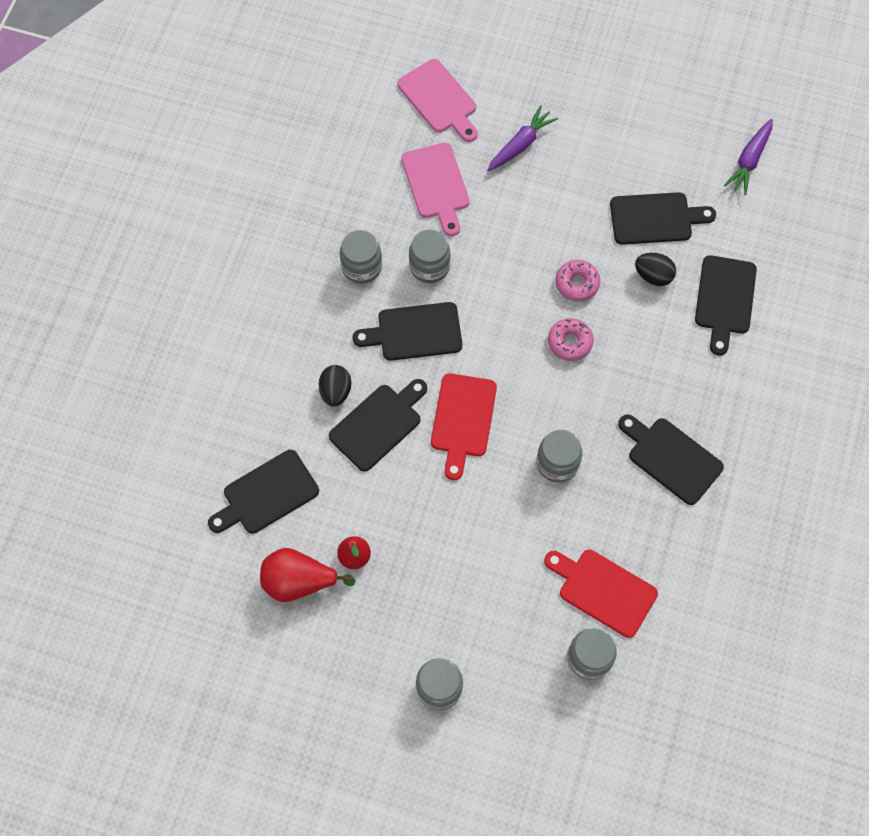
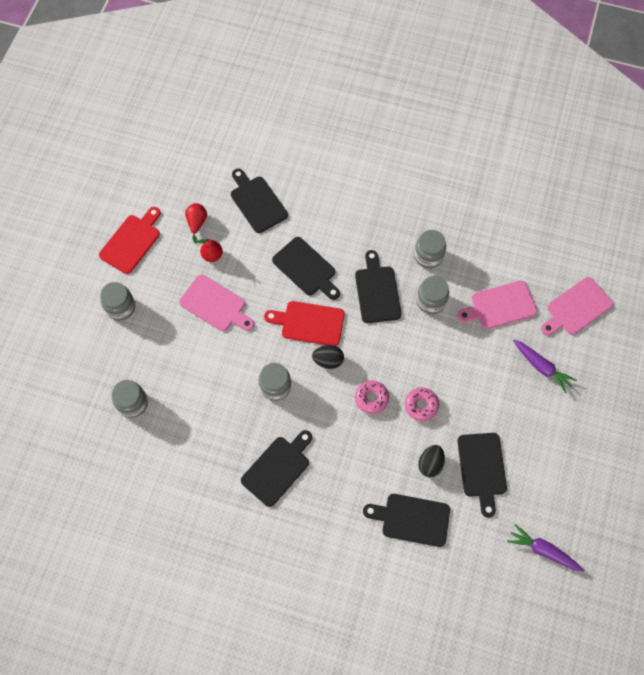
camera: 90 degrees right, 0 degrees up
red pear [260,548,355,602] -> red pear [185,203,207,244], size x0.63
black egg [319,365,351,407] -> black egg moved to [312,345,344,369]
red cutting board [544,550,658,638] -> red cutting board moved to [99,207,161,274]
none -> pink cutting board [179,275,254,331]

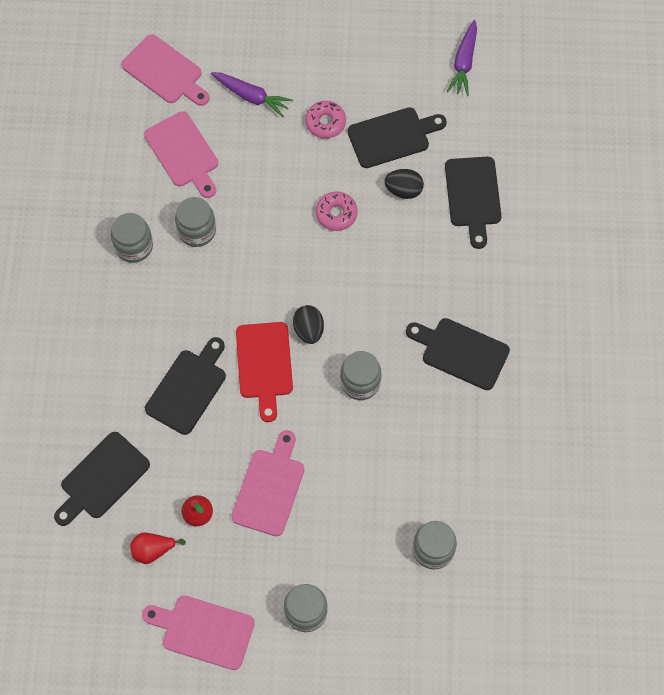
camera: 105 degrees left, 0 degrees up
red cutting board [99,207,161,274] -> pink cutting board [142,595,255,670]
black cutting board [355,250,401,323] -> none
pink donut [355,381,389,414] -> pink donut moved to [305,101,346,139]
purple carrot [513,340,577,393] -> purple carrot turned 90 degrees clockwise [211,72,293,117]

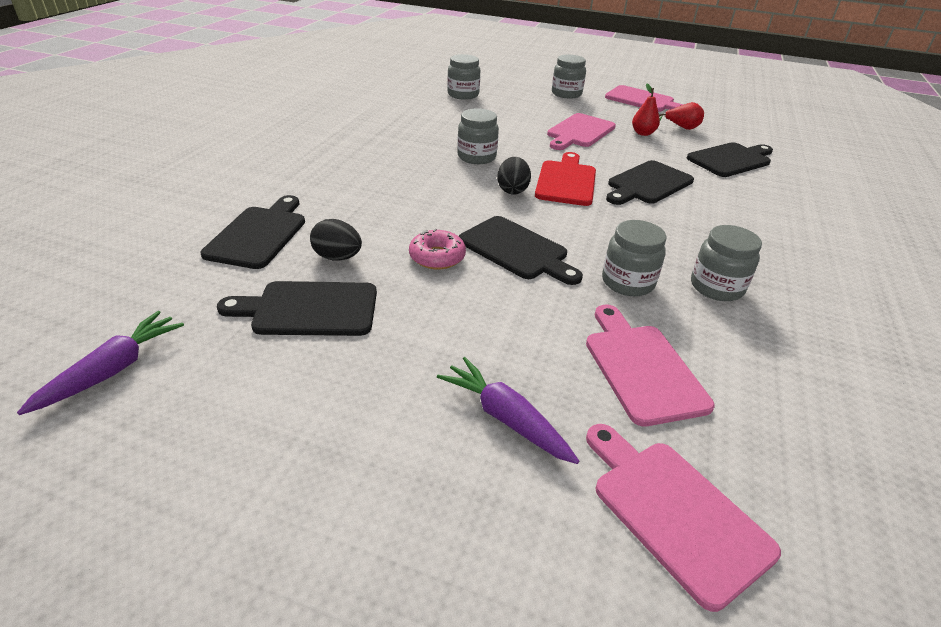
camera: 165 degrees left, 30 degrees down
pink donut [305,101,346,139] -> none
black cutting board [406,318,510,390] -> black cutting board moved to [459,216,583,285]

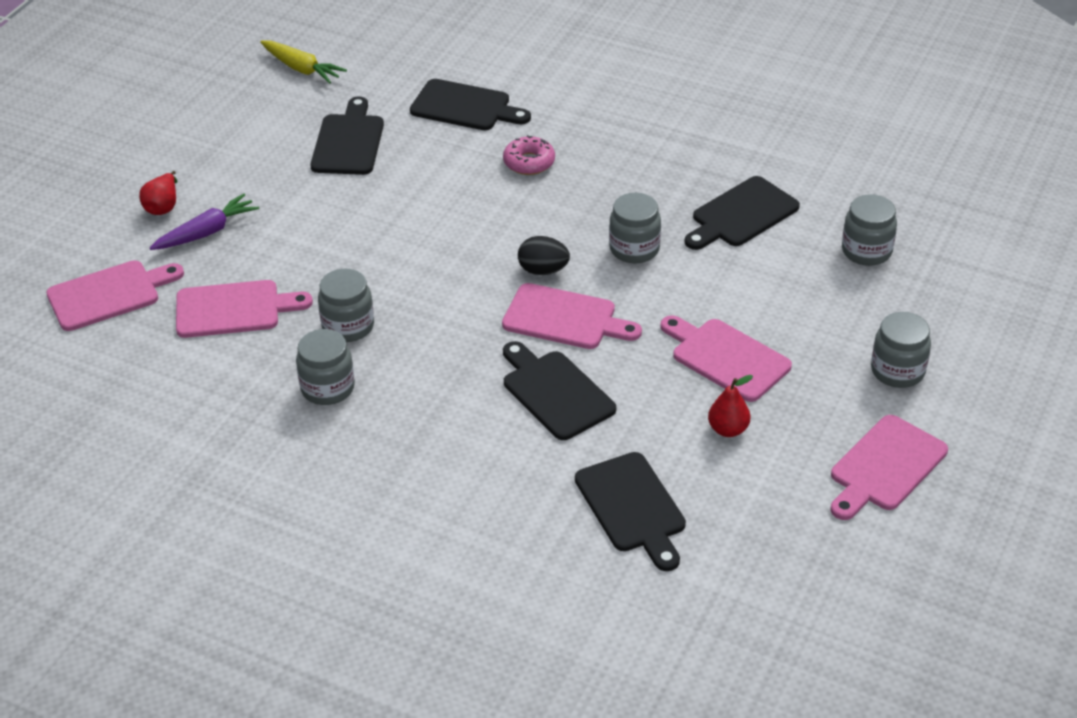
camera: 100 degrees right, 5 degrees up
purple carrot [17,311,184,415] -> yellow carrot [260,40,347,84]
black egg [310,219,362,260] -> none
pink donut [409,229,466,269] -> pink donut moved to [503,135,555,175]
black cutting board [459,216,583,285] -> black cutting board moved to [685,176,800,250]
red cutting board [535,152,596,206] -> pink cutting board [502,283,642,349]
red pear [659,102,704,130] -> red pear moved to [139,171,177,215]

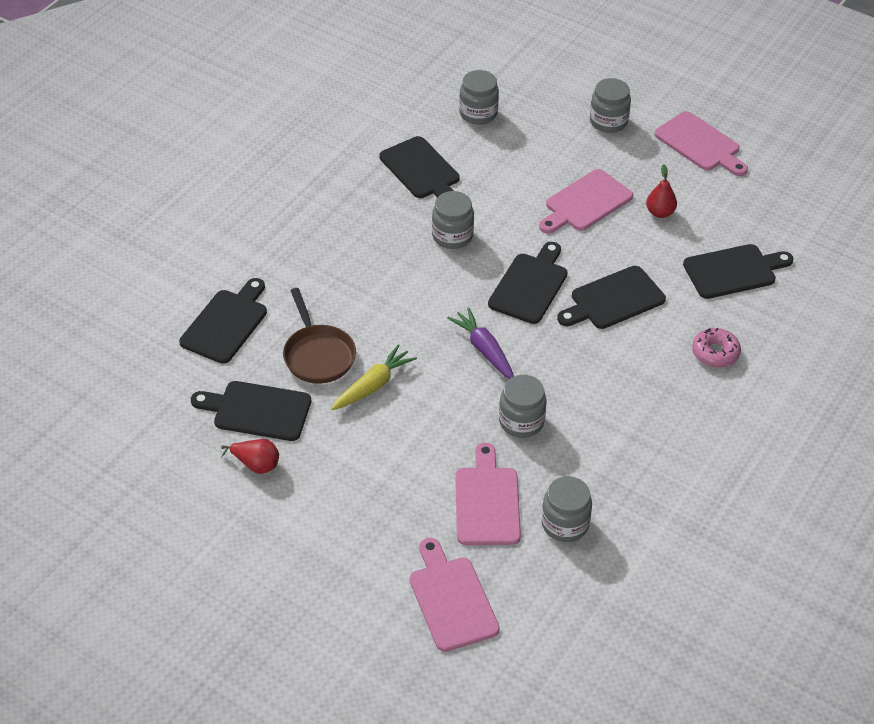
camera: 85 degrees left, 5 degrees up
red pear [139,171,177,215] -> red pear moved to [221,439,279,474]
purple carrot [150,194,259,250] -> purple carrot moved to [447,307,514,379]
yellow carrot [260,40,347,84] -> yellow carrot moved to [331,344,417,410]
grey jar [296,329,355,405] -> grey jar moved to [541,476,592,542]
pink cutting board [502,283,642,349] -> black cutting board [488,242,568,324]
pink donut [503,135,555,175] -> pink donut moved to [692,328,741,368]
black egg [518,236,570,275] -> none
none -> brown pan [283,288,356,384]

